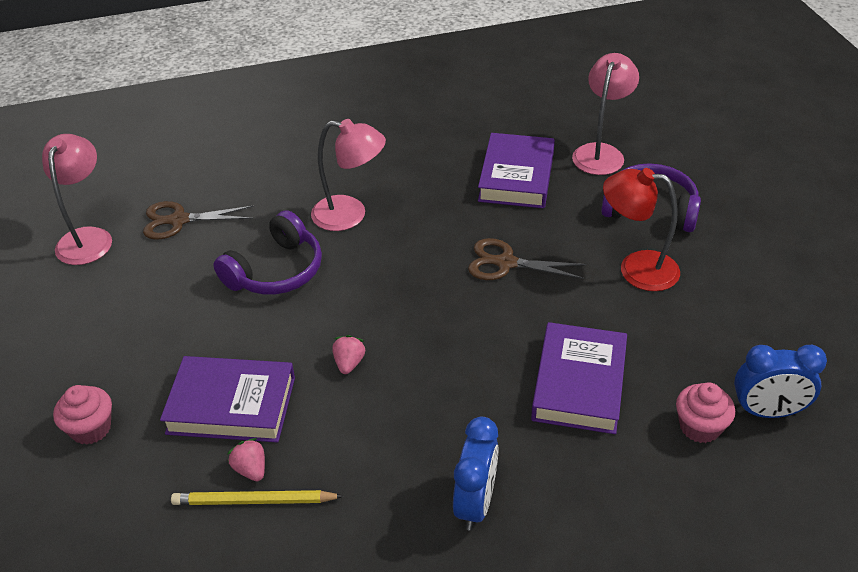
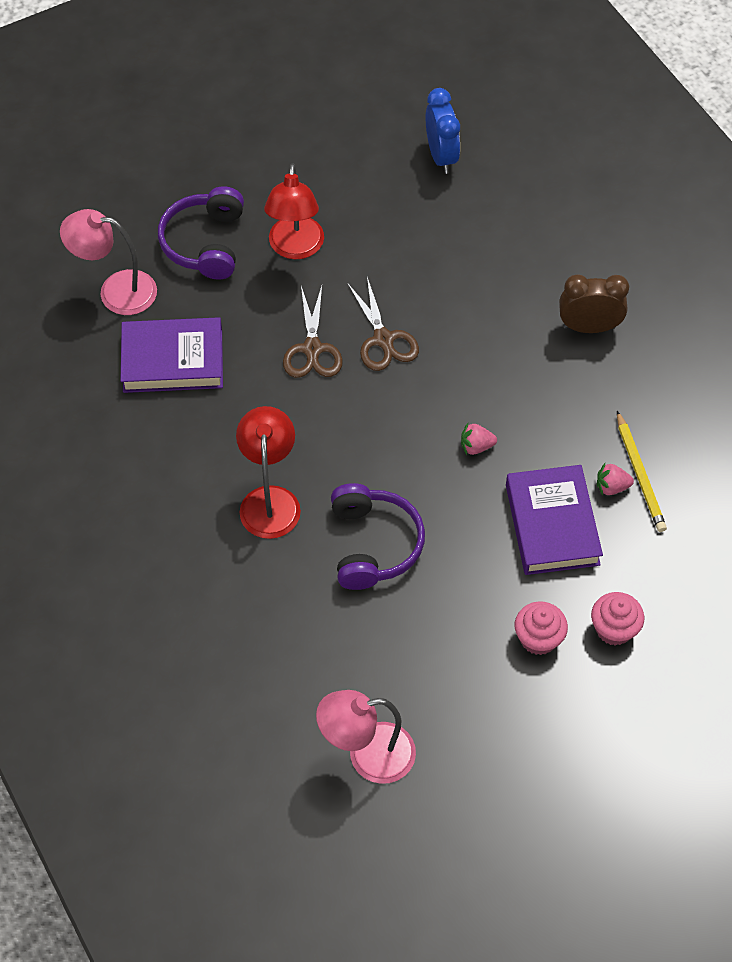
camera: 105 degrees left, 15 degrees up
brown scissors [143,201,254,240] -> brown scissors moved to [347,277,419,371]
purple headphones [213,210,322,295] -> purple headphones turned 60 degrees clockwise [331,483,425,590]
pink strawberry [227,438,265,481] -> pink strawberry turned 45 degrees clockwise [597,463,634,496]
pink lamp [311,119,386,231] -> red lamp [236,406,301,539]
blue clock [453,417,498,530] -> brown clock [559,274,629,333]
purple book [531,322,627,434] -> none
pink cupcake [676,382,735,443] -> pink cupcake moved to [515,601,568,655]

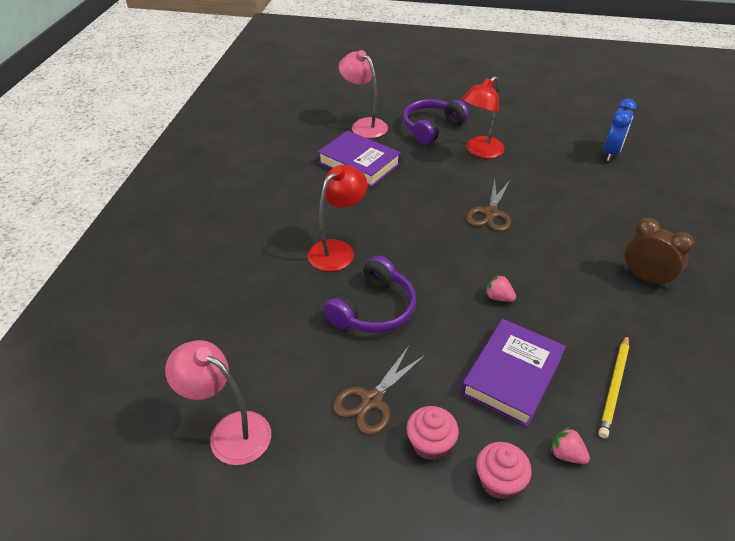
camera: 40 degrees right, 15 degrees down
brown scissors [283,286,343,378] -> brown scissors moved to [333,346,426,435]
pink strawberry [597,463,634,496] -> pink strawberry moved to [550,426,590,464]

